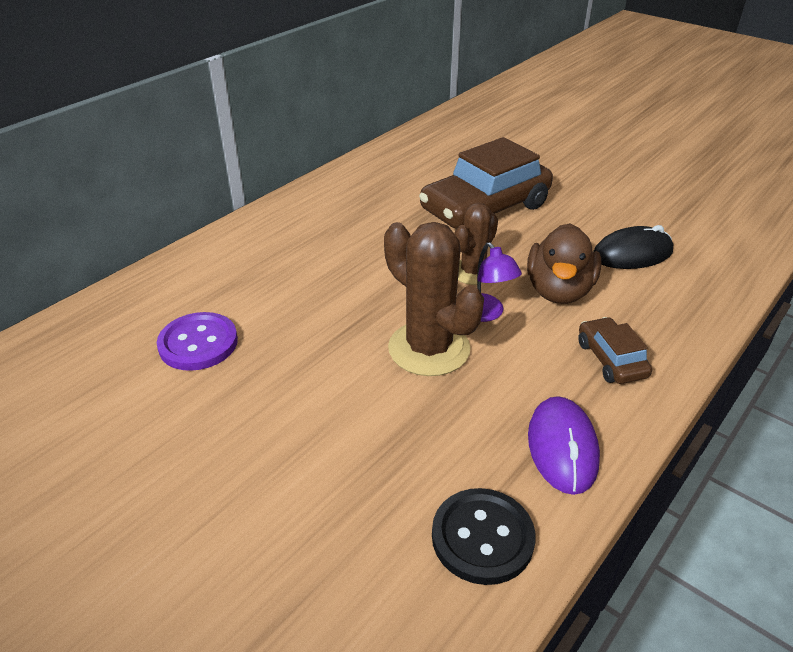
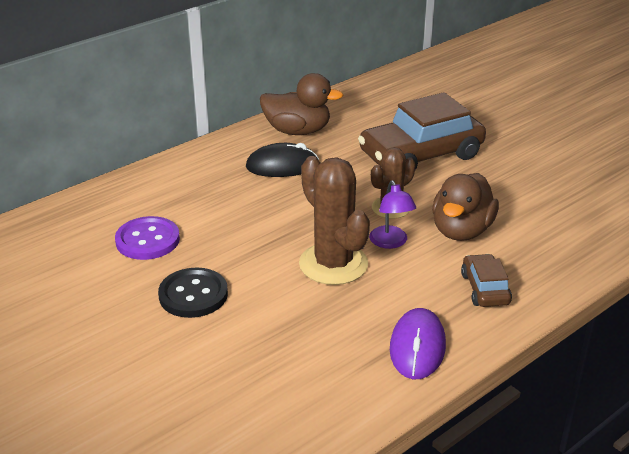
camera: 10 degrees right, 5 degrees down
black button [432,488,536,585] -> black button moved to [158,267,228,318]
black mouse [593,225,673,269] -> black mouse moved to [246,143,319,177]
none -> brown duck [260,73,343,135]

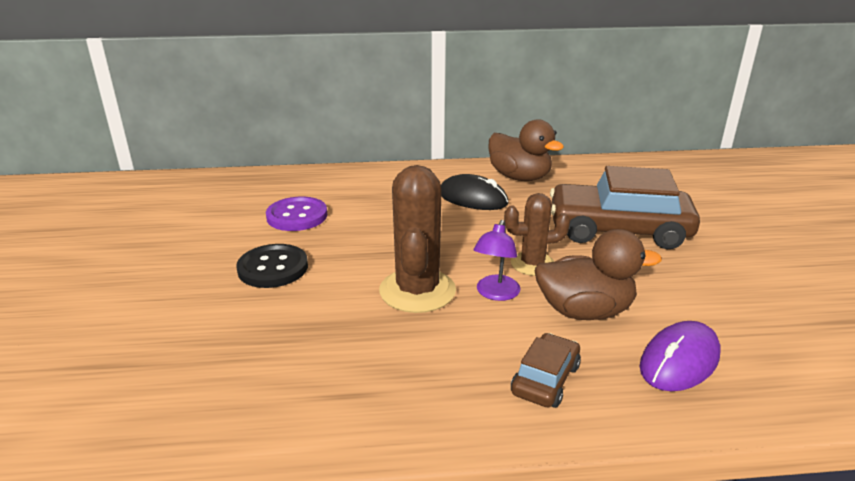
camera: 35 degrees right, 5 degrees down
purple mouse [390,308,446,379] -> purple mouse moved to [640,321,720,391]
brown duck [432,173,499,241] -> brown duck turned 150 degrees counterclockwise [535,229,662,320]

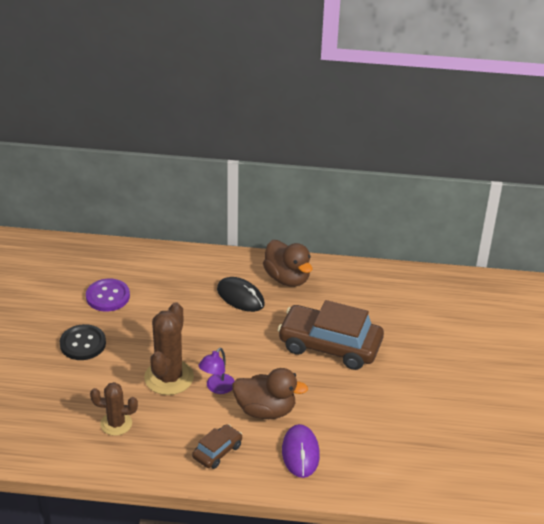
camera: 10 degrees right, 10 degrees up
brown cactus [504,193,570,276] -> brown cactus moved to [90,382,138,436]
purple mouse [640,321,720,391] -> purple mouse turned 60 degrees counterclockwise [282,424,320,478]

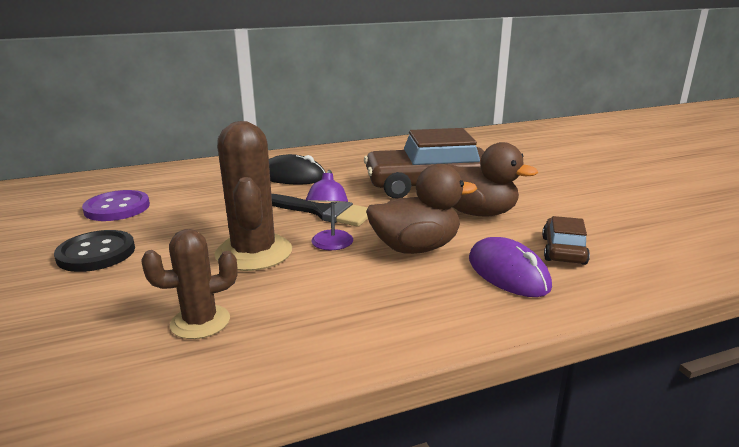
camera: 25 degrees left, 15 degrees down
brown car [192,424,242,469] -> brown car moved to [542,216,590,265]
brown duck [263,240,312,287] -> brown duck moved to [445,142,538,217]
none -> black brush [271,194,368,227]

